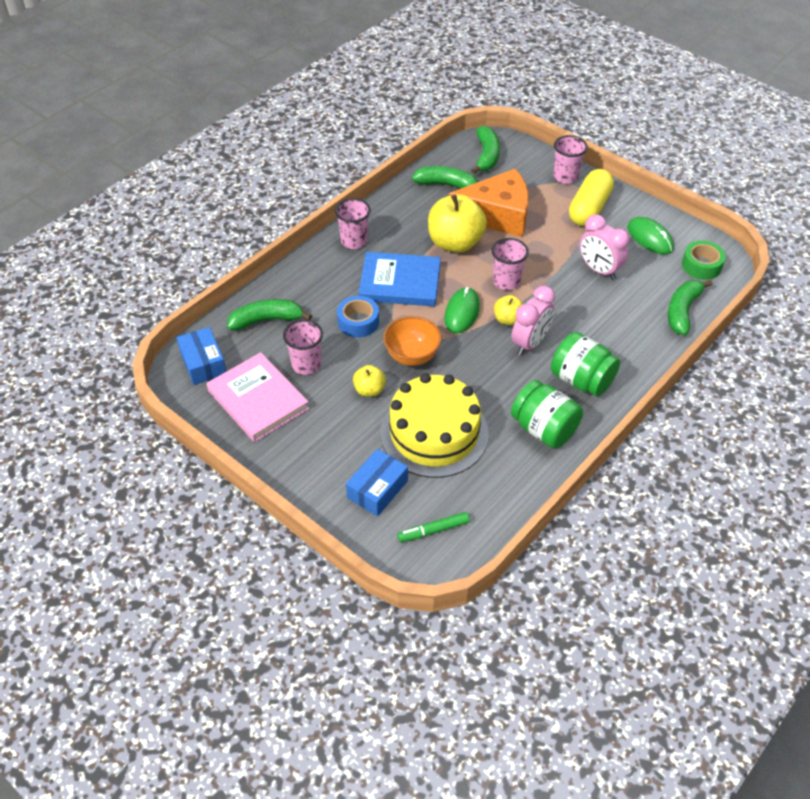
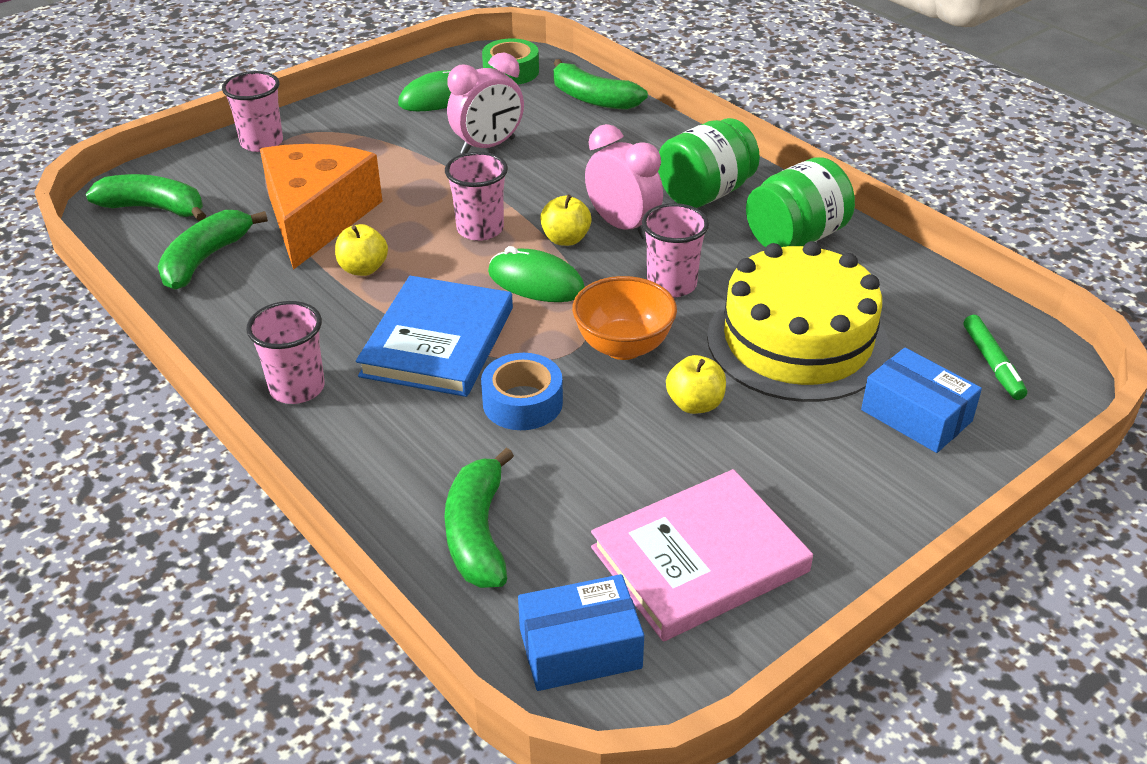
camera: 80 degrees left, 10 degrees down
pink cup [283,320,323,375] -> pink cup moved to [642,203,709,297]
yellow apple [428,194,487,253] -> yellow apple [335,224,388,276], size x0.49
yellow capsule [569,169,614,226] -> none

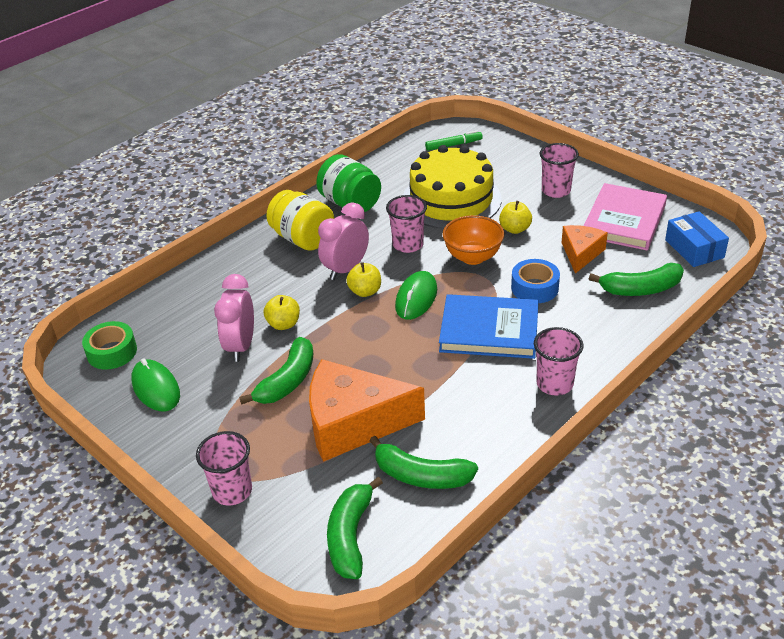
camera: 95 degrees left, 0 degrees up
yellow apple [335,224,388,276] -> yellow apple moved to [264,295,300,330]
pink cup [445,152,508,241] -> pink cup moved to [540,143,579,198]
pink clock [447,53,524,154] -> pink clock turned 135 degrees counterclockwise [214,274,254,362]
green banana [553,59,648,110] -> green banana moved to [239,337,313,405]
pink book [591,469,813,641] -> pink book turned 60 degrees clockwise [584,183,667,250]
green jar [658,118,760,208] -> yellow jar [266,190,334,251]
blue box [861,348,982,453] -> none
none -> orange cheese [561,225,608,274]

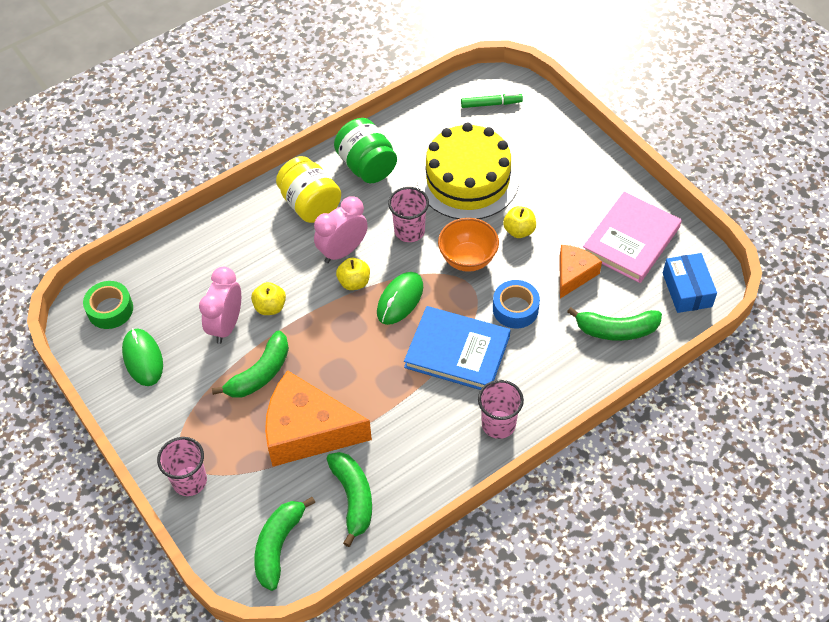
camera: 10 degrees right, 15 degrees up
green banana [369,436,478,489] -> green banana turned 135 degrees counterclockwise [327,452,372,547]
pink cup [540,143,579,198] -> none

